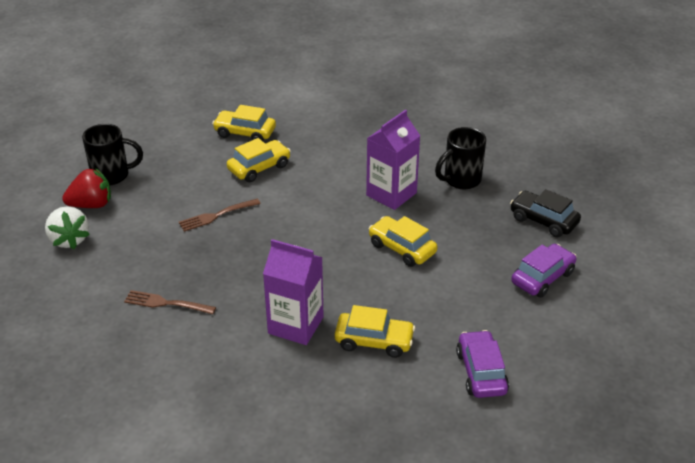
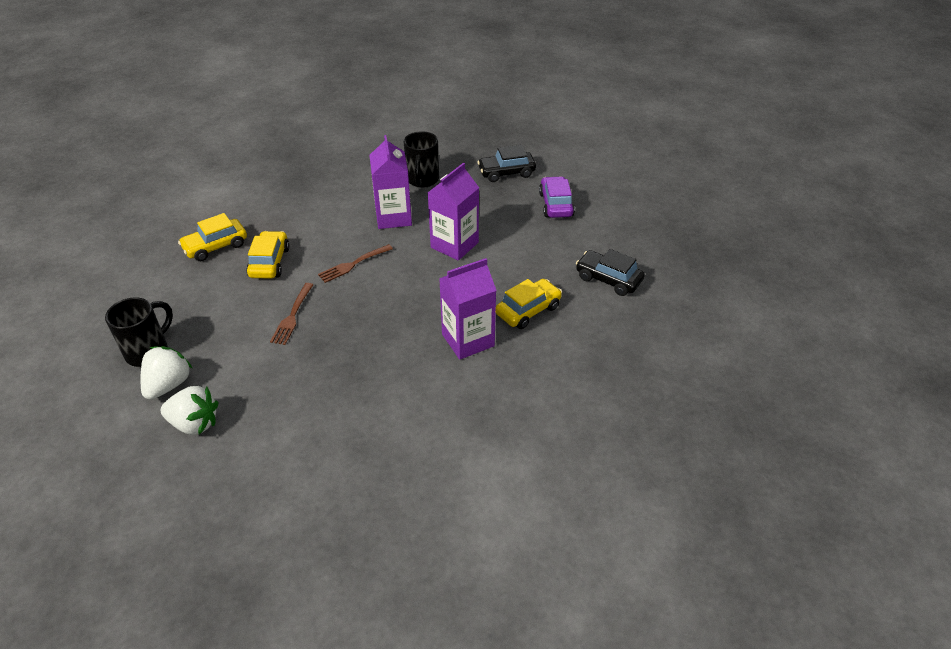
camera: 50 degrees left, 5 degrees up
red strawberry [62,168,111,208] -> white strawberry [141,346,193,400]
brown fork [124,290,216,314] -> brown fork moved to [318,244,393,283]
yellow car [368,216,437,267] -> purple carton [428,163,479,261]
purple car [456,330,509,398] -> black car [576,249,645,296]

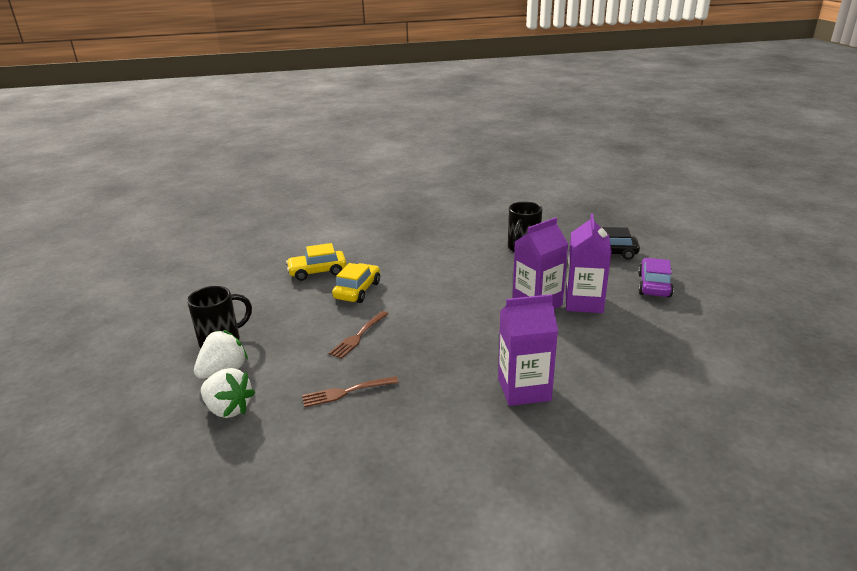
camera: 20 degrees right, 15 degrees down
brown fork [318,244,393,283] -> brown fork moved to [302,376,399,407]
purple carton [369,135,412,229] -> purple carton moved to [565,213,612,313]
yellow car [496,279,562,329] -> none
black car [576,249,645,296] -> none

